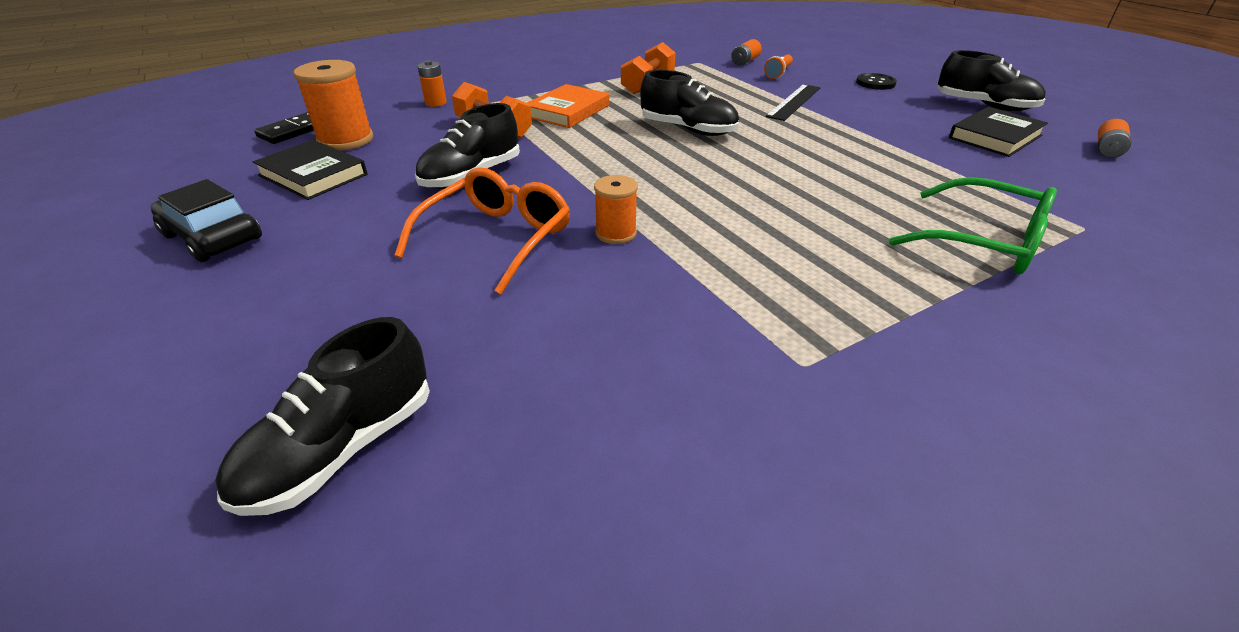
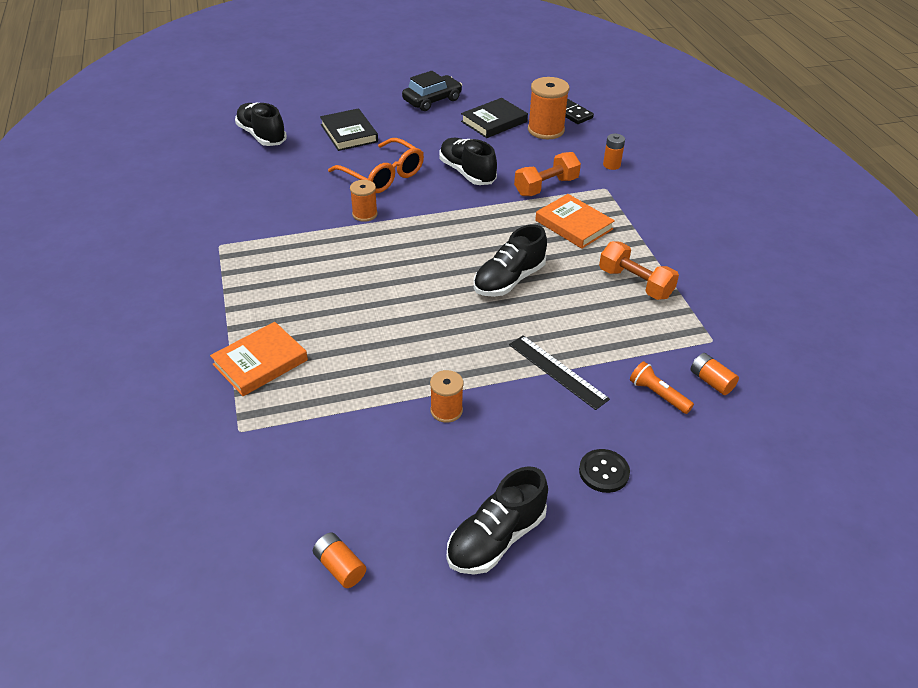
camera: 105 degrees right, 5 degrees up
green glasses [889,177,1057,274] -> orange book [210,322,308,396]
black book [949,107,1048,157] -> black book moved to [320,108,378,151]
none -> orange spool [430,370,464,423]

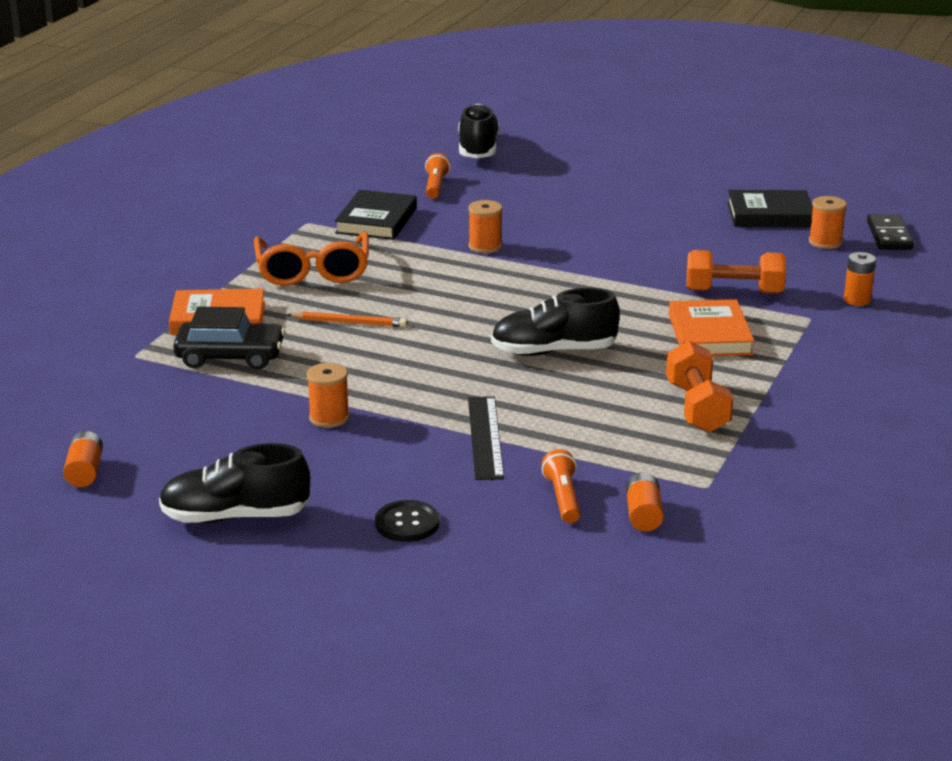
camera: 40 degrees right, 15 degrees down
black book [320,108,378,151] -> black book moved to [335,190,417,240]
orange glasses [328,138,424,193] -> orange glasses moved to [254,232,369,286]
black car [402,71,462,111] -> black car moved to [173,306,285,370]
black shoe [440,138,497,185] -> none
orange spool [528,77,569,139] -> orange spool [809,196,847,249], size x0.59
none -> orange pencil [287,311,407,327]
none -> orange flashlight [425,153,450,199]

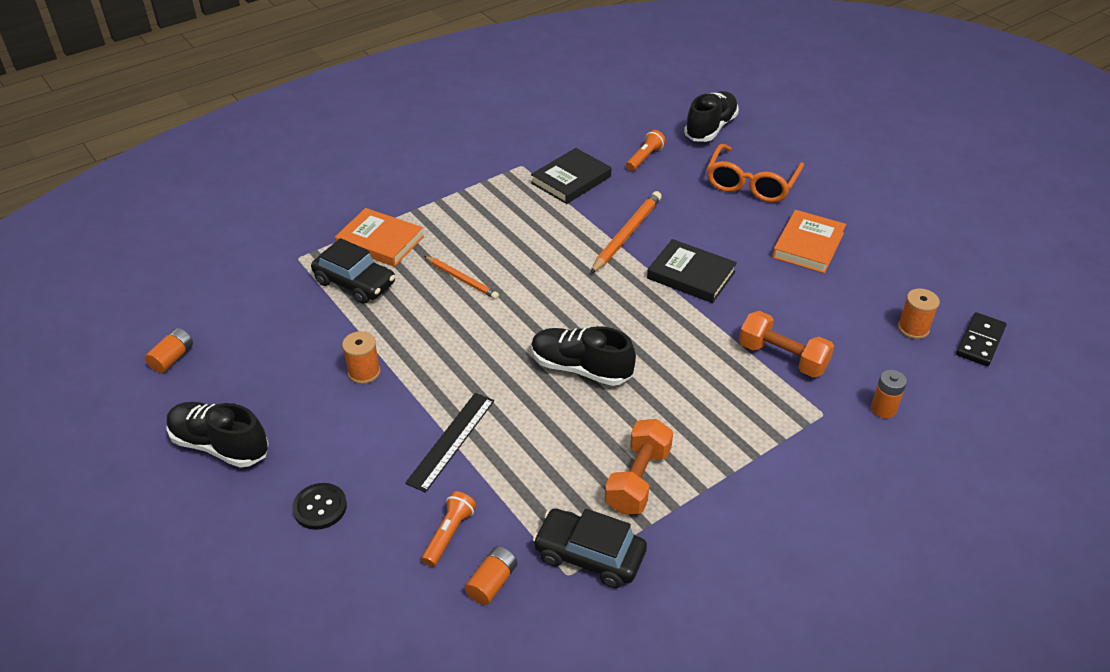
camera: 30 degrees right, 15 degrees up
orange glasses [254,232,369,286] -> orange glasses moved to [707,144,804,203]
orange spool [468,200,502,253] -> orange pencil [590,191,662,274]
orange book [669,299,754,356] -> orange book moved to [772,210,846,273]
black book [727,190,813,227] -> black book moved to [647,239,737,303]
none -> black car [533,508,647,588]

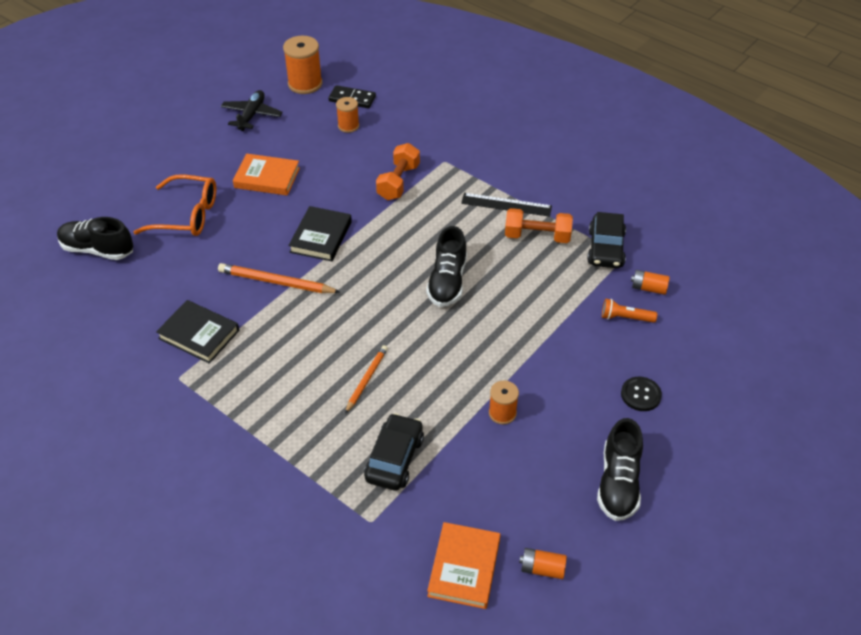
camera: 105 degrees left, 5 degrees up
orange book [335,208,424,267] -> orange book moved to [427,522,500,609]
black ruler [405,393,494,493] -> black ruler moved to [461,193,552,217]
orange flashlight [626,130,666,171] -> none
orange battery [871,370,907,418] -> none
none -> black plane [221,90,283,131]
none -> orange spool [283,36,323,94]

